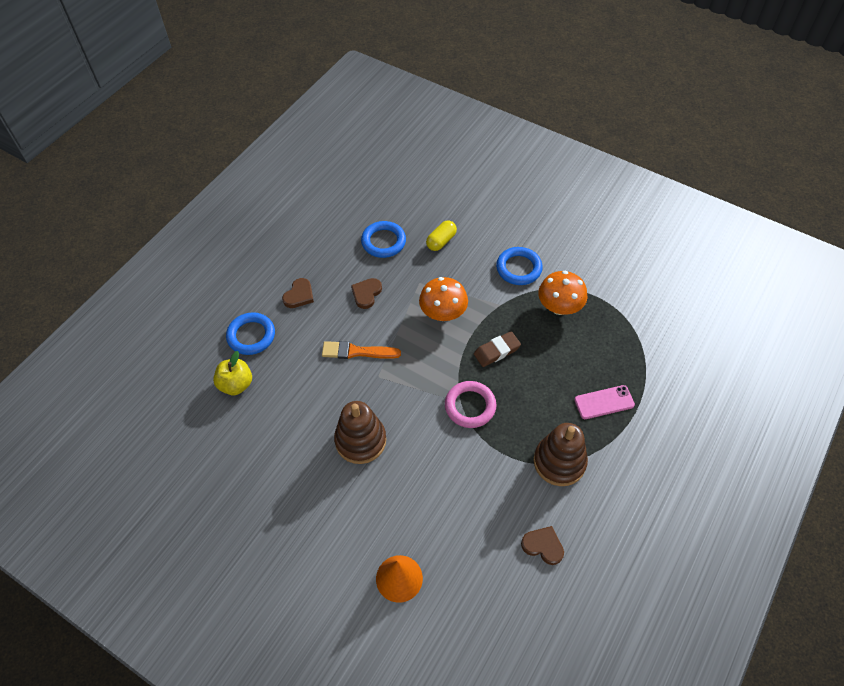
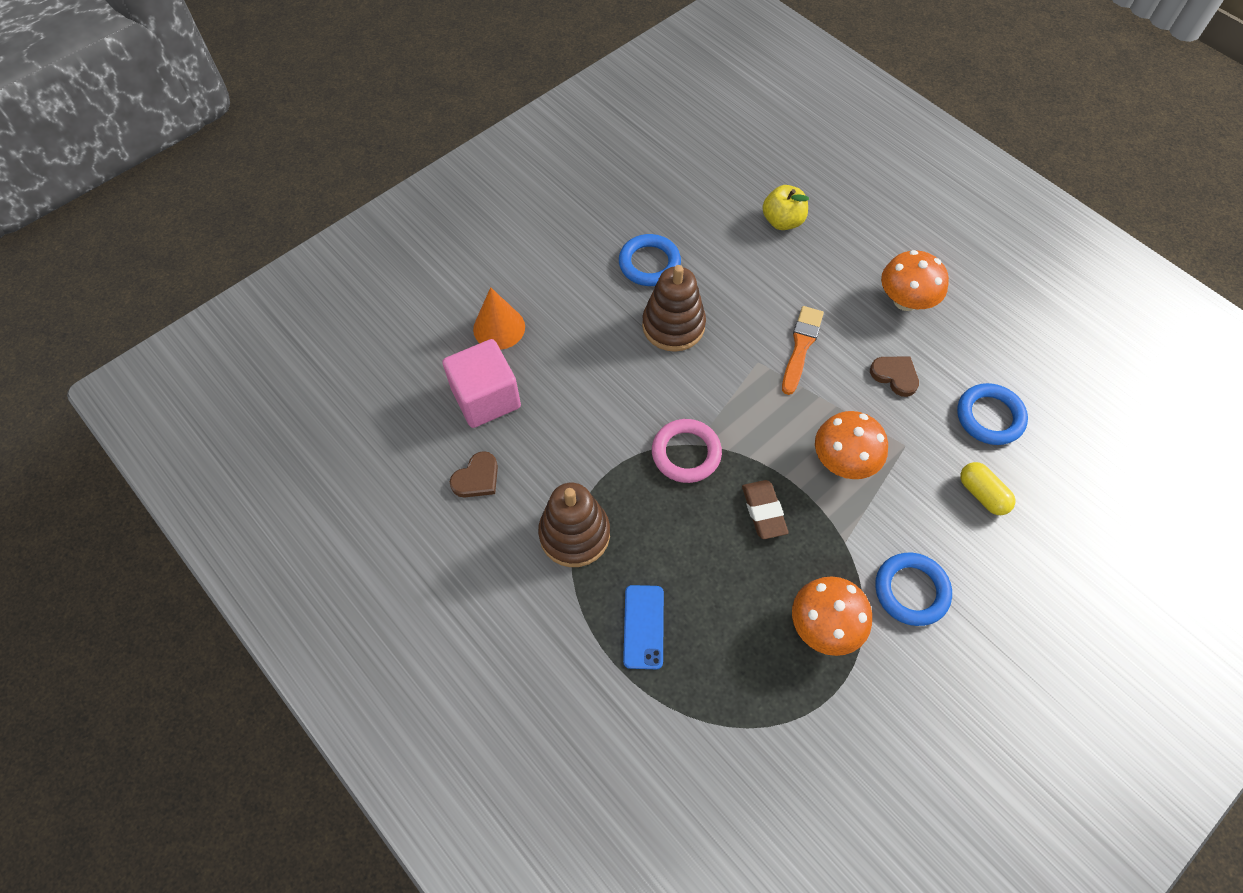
camera: 105 degrees right, 5 degrees up
blue ring [226,312,275,355] -> blue ring moved to [619,234,681,286]
brown heart [282,278,314,308] -> orange mushroom [881,250,949,311]
pink phone [574,385,635,419] -> blue phone [623,585,664,669]
none -> pink cube [442,339,521,428]

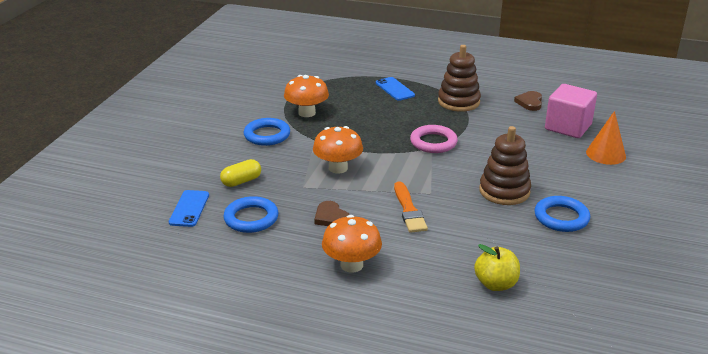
camera: 150 degrees right, 30 degrees down
brown eraser [742,480,789,539] -> none
brown heart [870,357,919,397] -> brown heart turned 45 degrees clockwise [314,201,350,226]
yellow capsule [960,462,1015,515] -> yellow capsule turned 60 degrees counterclockwise [220,159,261,187]
none -> blue phone [169,190,209,227]

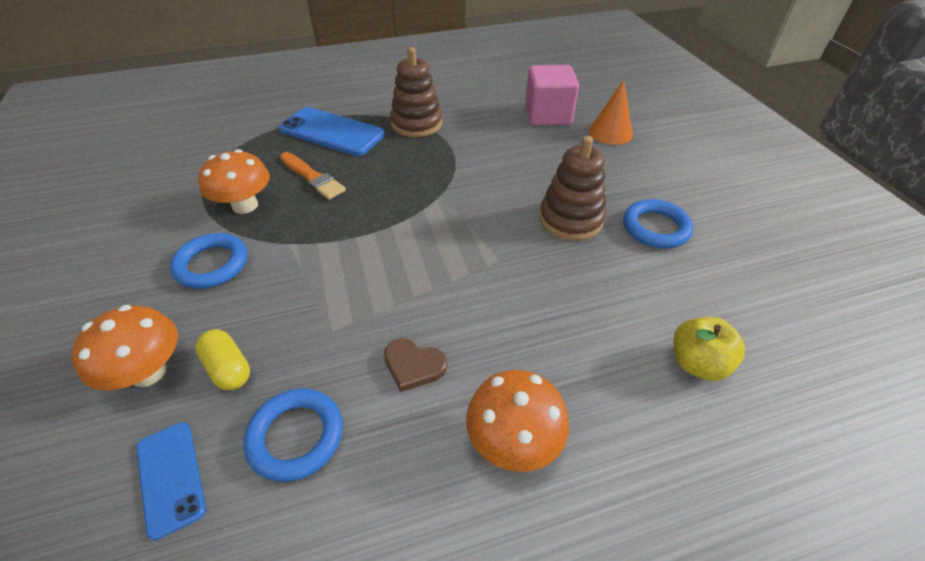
camera: 35 degrees left, 15 degrees up
yellow capsule [220,159,261,187] -> yellow capsule turned 60 degrees counterclockwise [195,329,250,391]
orange mushroom [313,126,363,173] -> orange mushroom moved to [71,305,178,390]
blue phone [376,77,415,101] -> blue phone [279,107,385,156], size x1.72
orange brush [394,181,428,233] -> orange brush moved to [280,152,346,200]
pink ring [410,125,458,153] -> none
brown heart [514,91,542,111] -> none

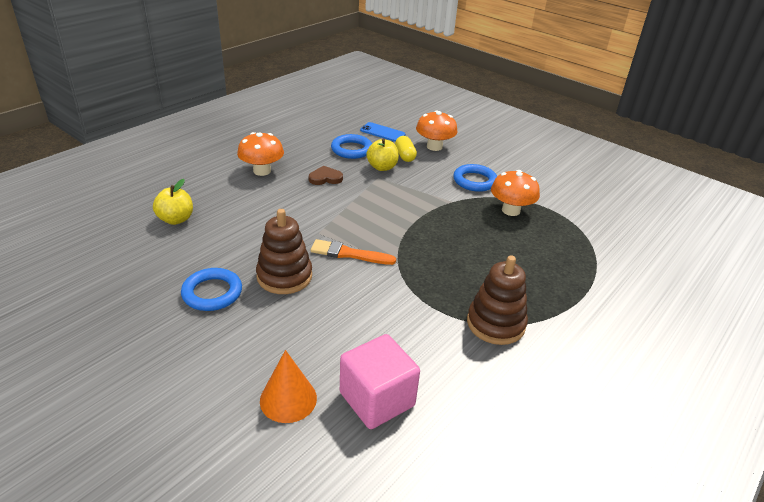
camera: 145 degrees right, 10 degrees down
yellow capsule [195,329,250,391] -> yellow capsule turned 60 degrees clockwise [395,136,417,162]
blue phone [279,107,385,156] -> none
orange brush [280,152,346,200] -> orange brush moved to [311,239,396,265]
none -> yellow apple [366,138,399,171]

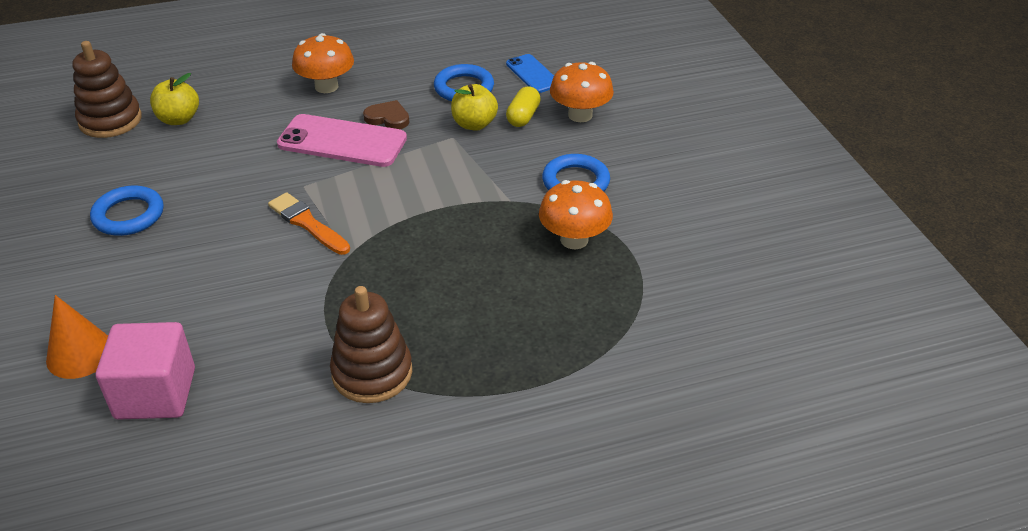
camera: 35 degrees right, 5 degrees up
brown stacking toy [256,209,312,294] -> brown stacking toy moved to [72,41,142,138]
none -> pink phone [277,114,407,167]

